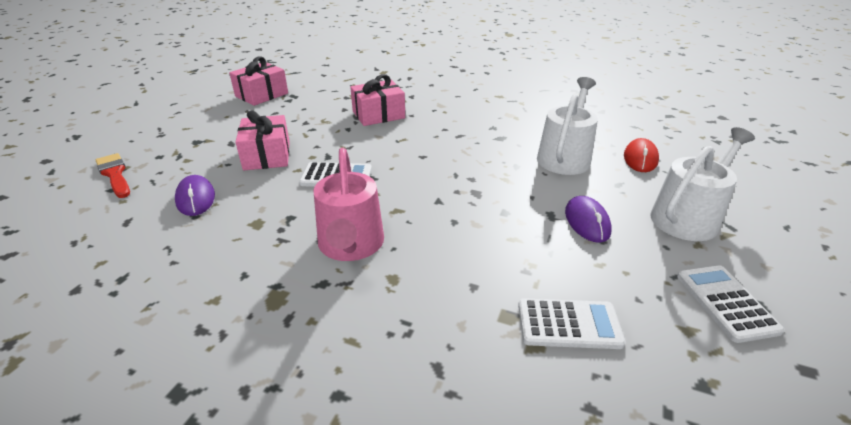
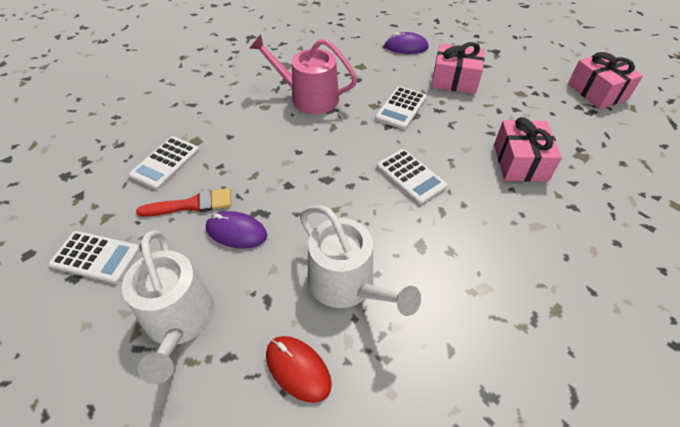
camera: 115 degrees right, 15 degrees up
red brush [96,153,130,198] -> red brush moved to [136,188,231,217]
none -> white calculator [377,149,448,205]

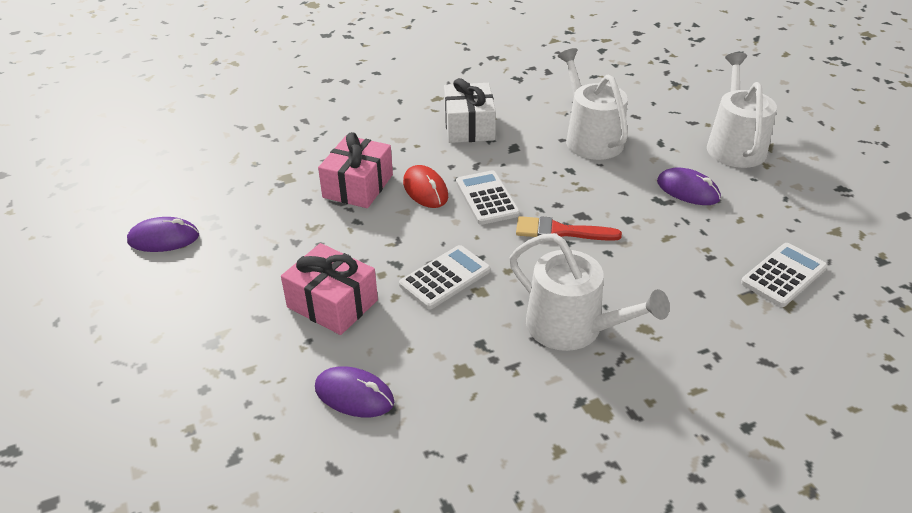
camera: 160 degrees left, 10 degrees down
white calculator [49,231,140,284] -> none
red brush [136,188,231,217] -> red brush moved to [516,216,622,241]
pink watering can [250,34,357,114] -> white watering can [509,233,670,351]
red mouse [266,336,332,403] -> red mouse moved to [403,165,448,208]
pink gift [568,52,643,109] -> purple mouse [127,217,199,252]
none -> white gift [444,78,496,143]

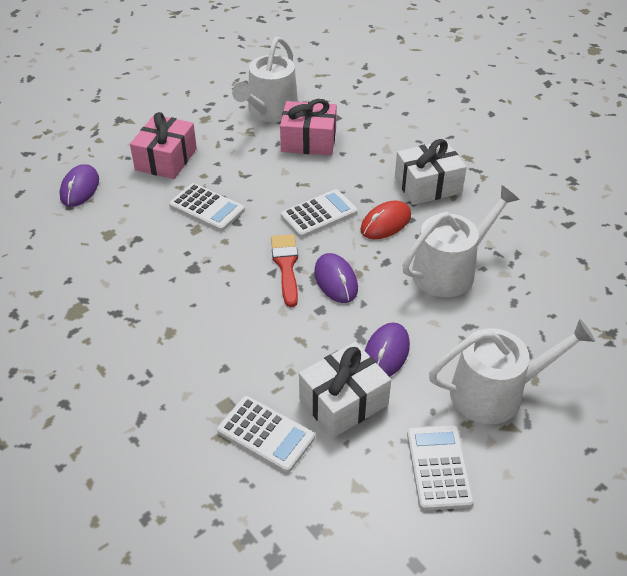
camera: 75 degrees right, 5 degrees up
purple mouse [127,217,199,252] -> purple mouse moved to [314,253,358,303]
red mouse [403,165,448,208] -> red mouse moved to [360,201,411,239]
white watering can [509,233,670,351] -> white watering can moved to [232,37,298,122]
none -> white gift [299,342,391,438]
none -> white calculator [407,425,474,510]

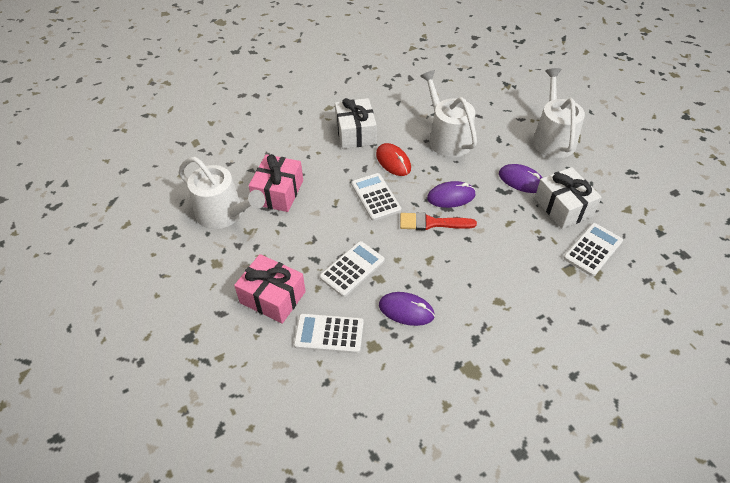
camera: 80 degrees left, 5 degrees up
purple mouse [59,164,99,207] -> purple mouse moved to [379,292,435,326]
white calculator [407,425,474,510] -> white calculator moved to [294,313,364,354]

